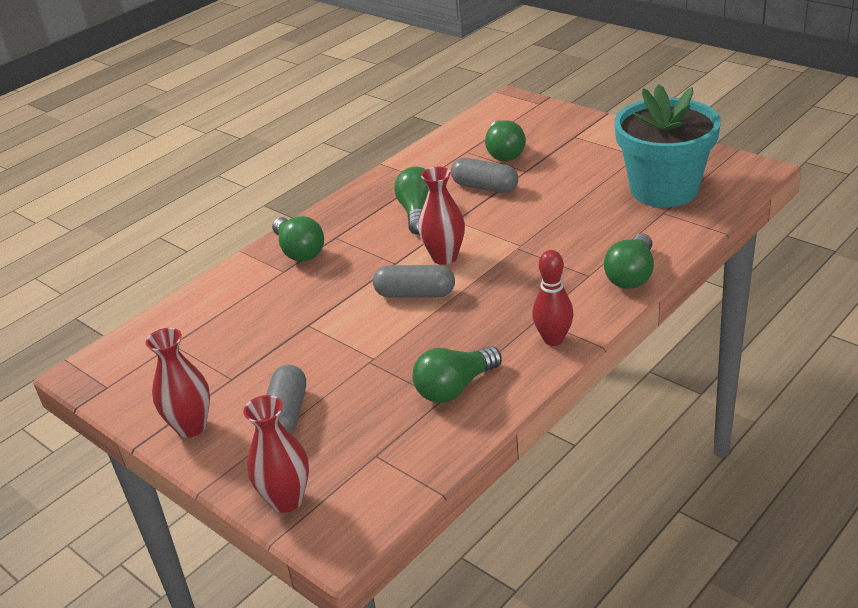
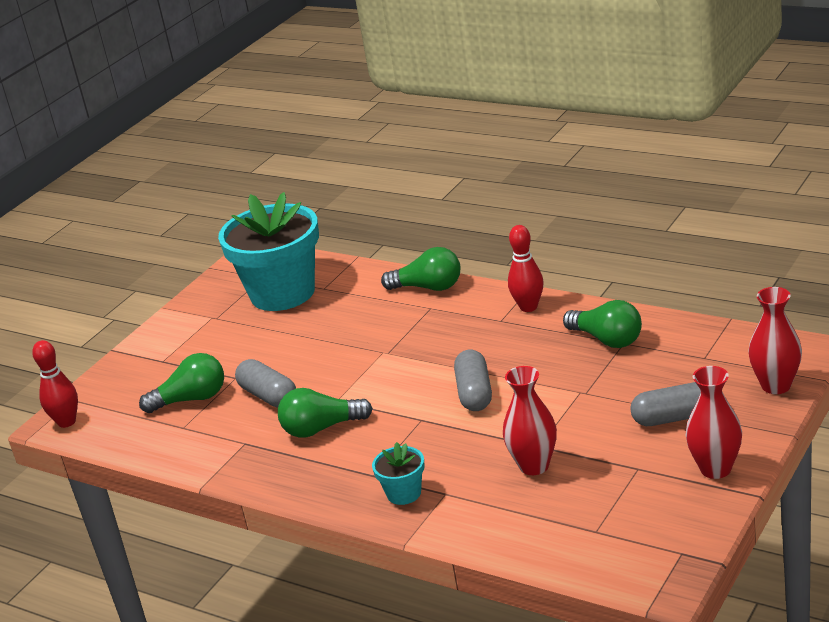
camera: 100 degrees left, 5 degrees down
green light bulb [272,216,324,262] -> turquoise flower pot [372,442,425,505]
red vase [418,167,465,265] -> red vase moved to [503,366,557,475]
grey capsule [451,158,518,193] -> grey capsule turned 60 degrees counterclockwise [235,359,296,408]
none -> red bowling pin [32,340,78,428]

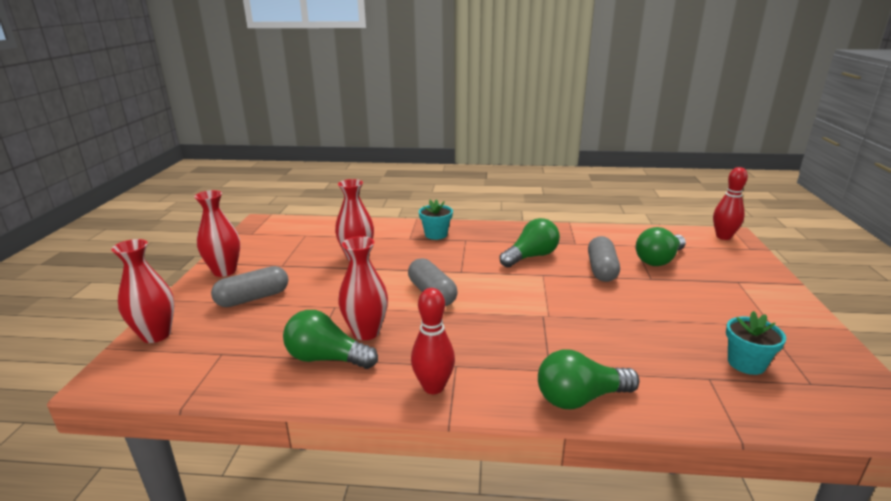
camera: 150 degrees right, 5 degrees down
turquoise flower pot [218,192,319,311] -> turquoise flower pot [726,311,786,375], size x0.43
grey capsule [235,359,296,408] -> grey capsule turned 75 degrees clockwise [588,236,620,282]
none -> red vase [338,236,388,340]

